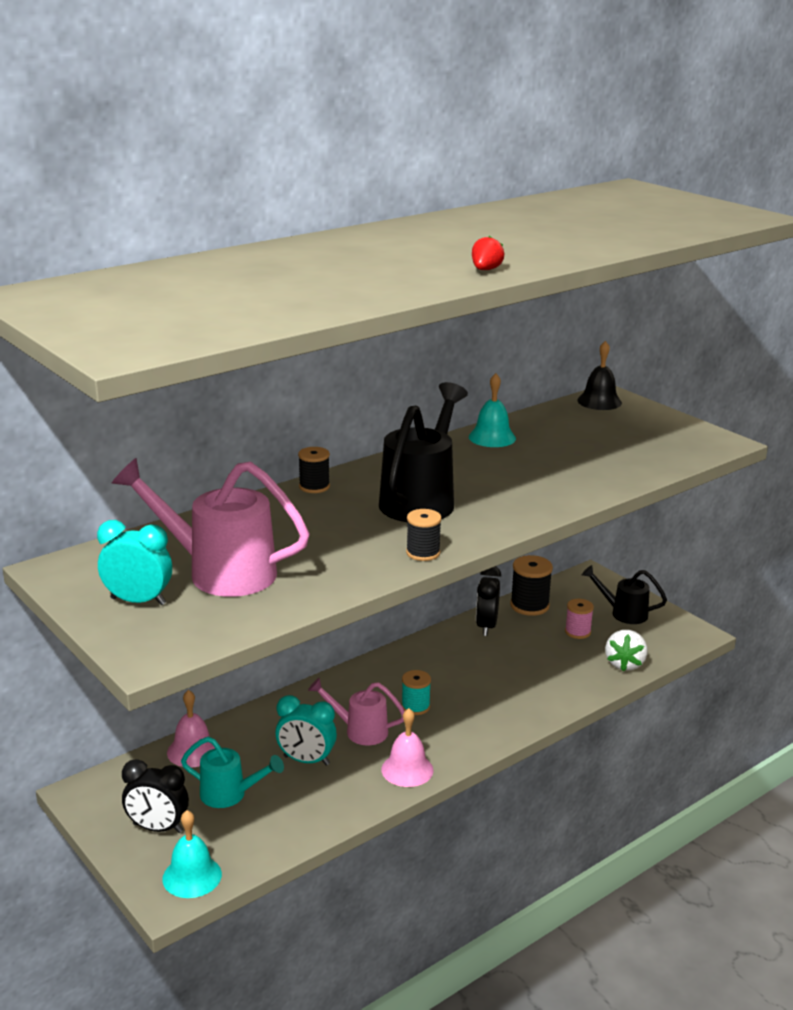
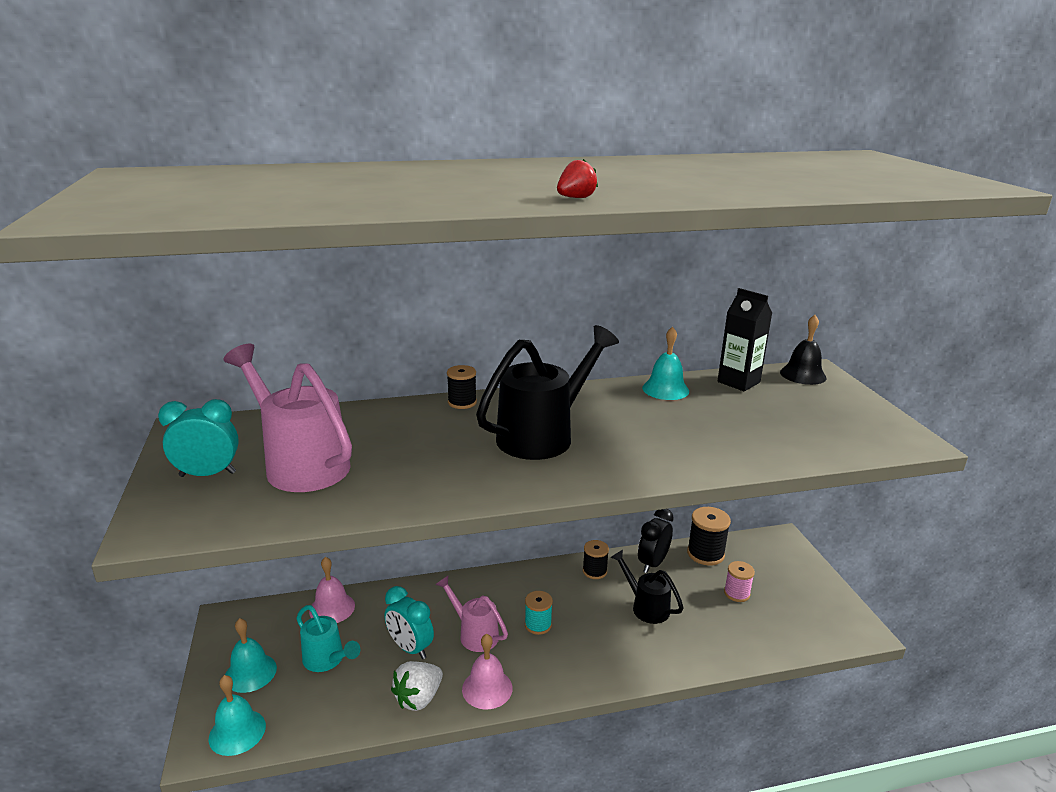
camera: 25 degrees right, 0 degrees up
turquoise clock [97,520,172,605] -> turquoise clock turned 45 degrees counterclockwise [158,399,239,477]
black clock [122,759,189,833] -> turquoise bell [225,618,277,693]
black spool [406,509,442,561] -> black spool moved to [583,540,609,579]
black watering can [582,565,667,624] -> black watering can moved to [611,550,684,624]
white strawberry [605,630,648,671] -> white strawberry moved to [391,661,443,711]
none -> black carton [718,288,772,391]

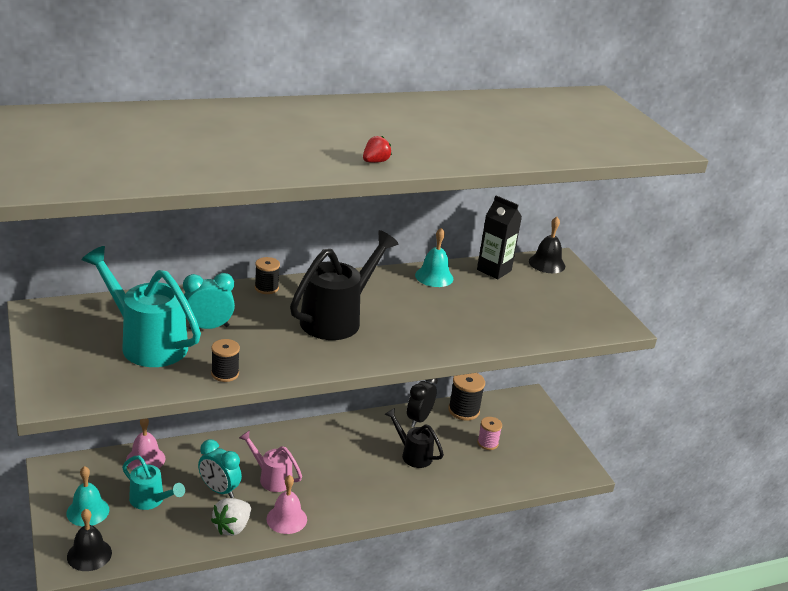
camera: 10 degrees left, 5 degrees up
turquoise clock [158,399,239,477] -> turquoise clock moved to [183,273,235,329]
turquoise bell [209,675,266,756] -> black bell [67,509,112,571]
pink watering can [224,344,352,492] -> turquoise watering can [82,246,201,367]
turquoise spool [525,591,553,635] -> none
black spool [583,540,609,579] -> black spool moved to [211,339,240,382]

